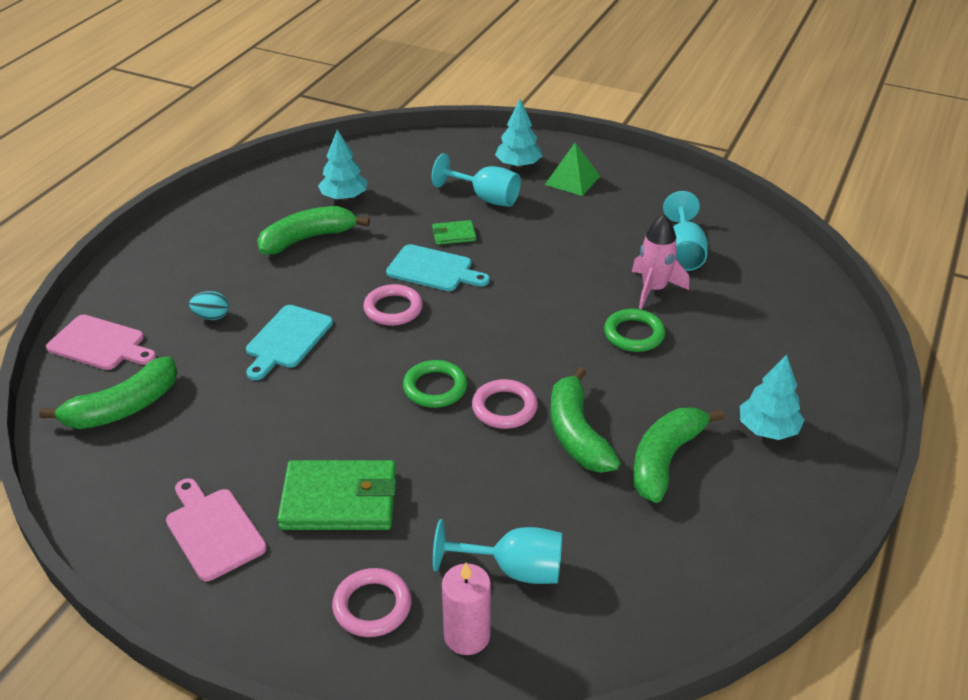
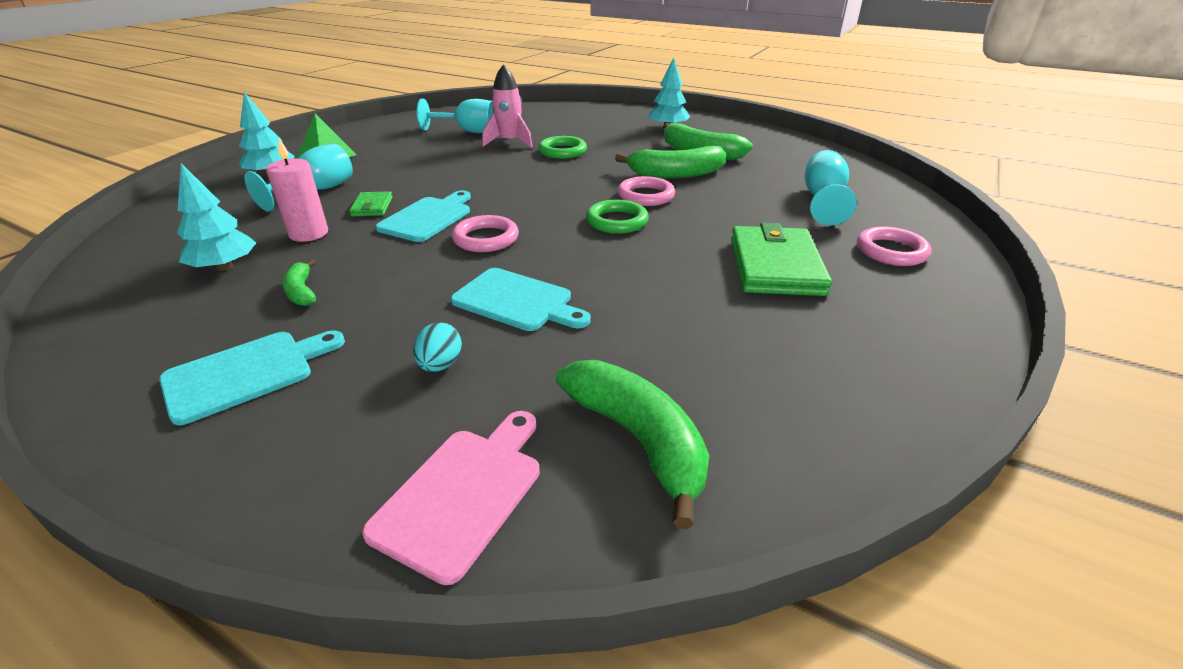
camera: 85 degrees left, 5 degrees down
pink cutting board [166,478,267,581] -> none
green banana [257,206,370,254] -> green banana [282,259,316,306], size x0.51
pink candle [442,563,491,655] -> pink candle moved to [266,139,328,242]
none -> turquoise cutting board [159,330,345,425]

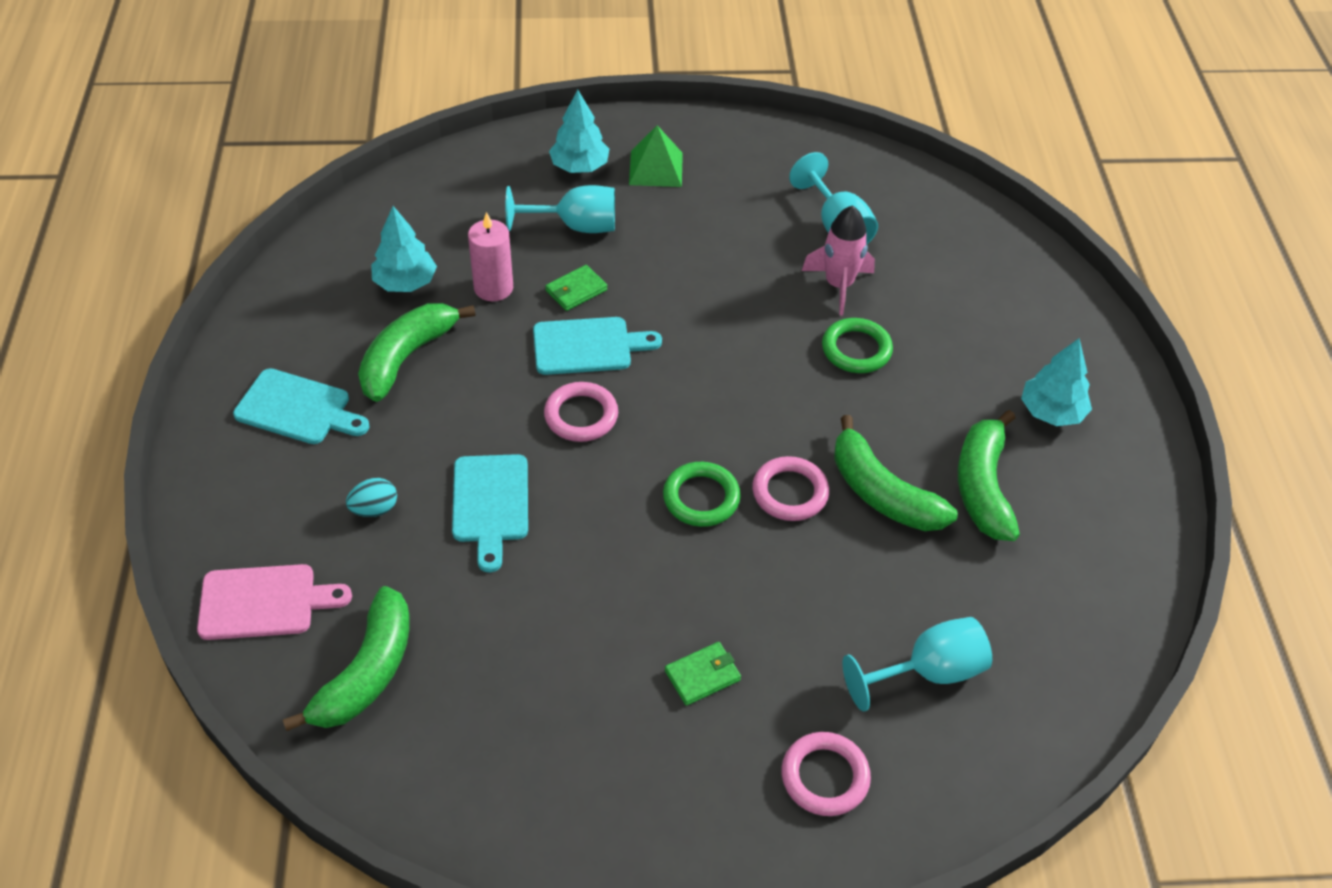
camera: 55 degrees right, 15 degrees up
green banana [282,259,316,306] -> green banana [358,303,476,402], size x1.96
green wallet [731,223,832,296] -> green wallet [665,642,741,706], size x0.49

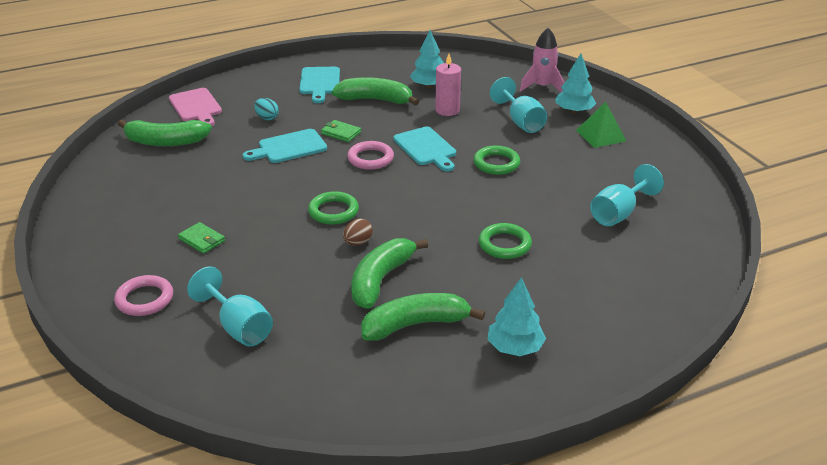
camera: 70 degrees right, 15 degrees down
green wallet [545,265,607,311] -> green wallet moved to [321,120,361,142]
pink ring [752,456,829,521] -> brown egg [343,218,373,246]
pink rocket [802,205,875,315] -> pink rocket moved to [520,28,564,92]
none -> green ring [473,146,520,175]

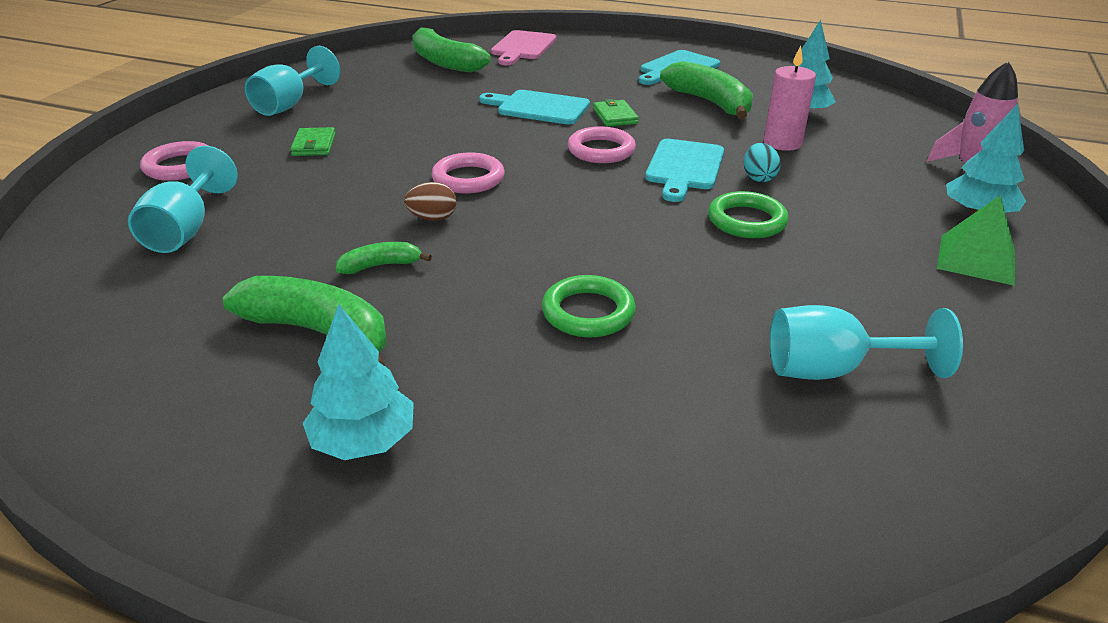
camera: 45 degrees right, 0 degrees up
turquoise egg [254,98,279,120] -> turquoise egg moved to [744,143,781,182]
green ring [308,191,359,224] -> pink ring [431,152,505,193]
green banana [351,238,428,309] -> green banana [336,242,432,274], size x0.51
turquoise goblet [490,77,547,133] -> turquoise goblet moved to [245,46,341,116]

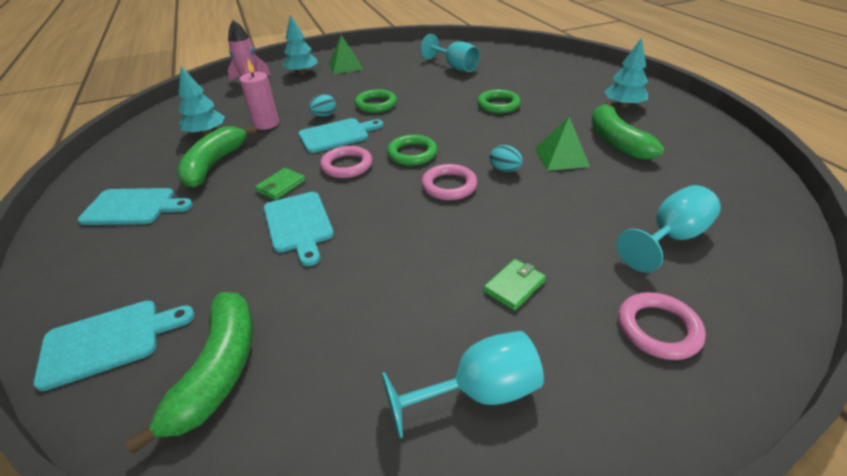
camera: 130 degrees left, 5 degrees up
green banana [336,242,432,274] -> green pyramid [535,117,590,171]
brown egg [404,182,457,221] -> turquoise egg [490,145,523,172]
pink cutting board [491,30,556,65] -> turquoise cutting board [33,301,195,391]
none -> green ring [387,135,437,166]

